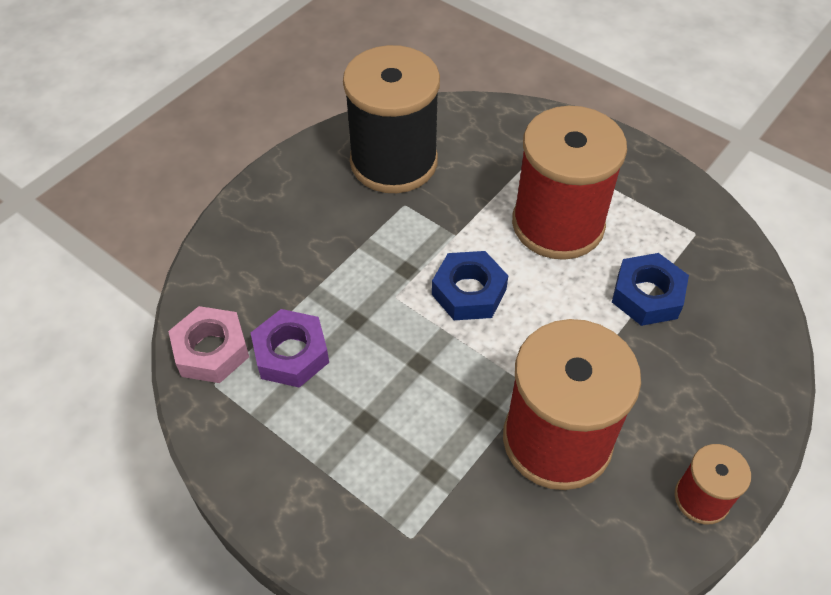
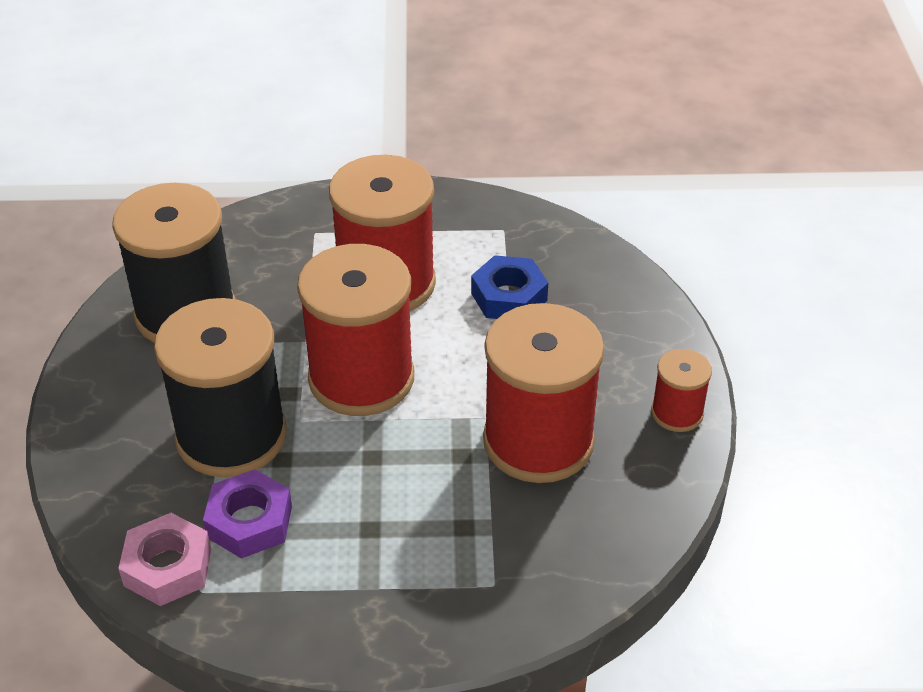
camera: 40 degrees left, 10 degrees down
blue nut [432,251,508,320] -> red spool [297,244,414,416]
none -> black spool [154,298,287,477]

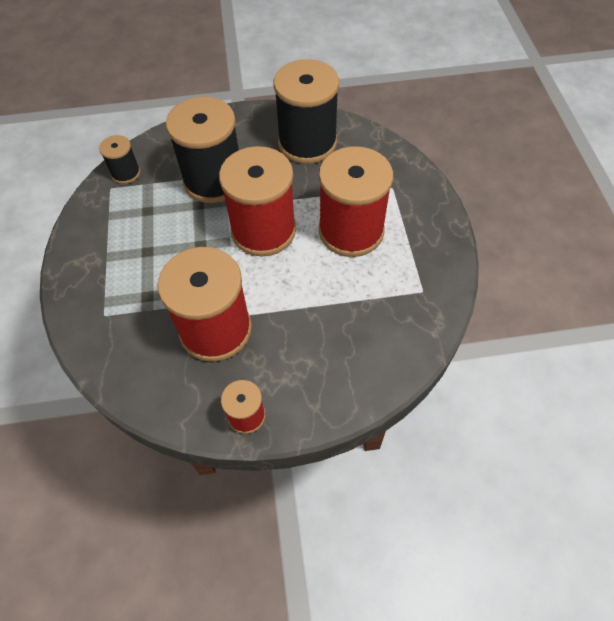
camera: 85 degrees right, 15 degrees up
pink nut [118,513,211,606] -> black spool [99,135,140,184]
purple nut [203,469,292,559] -> none
blue nut [471,255,548,319] -> none

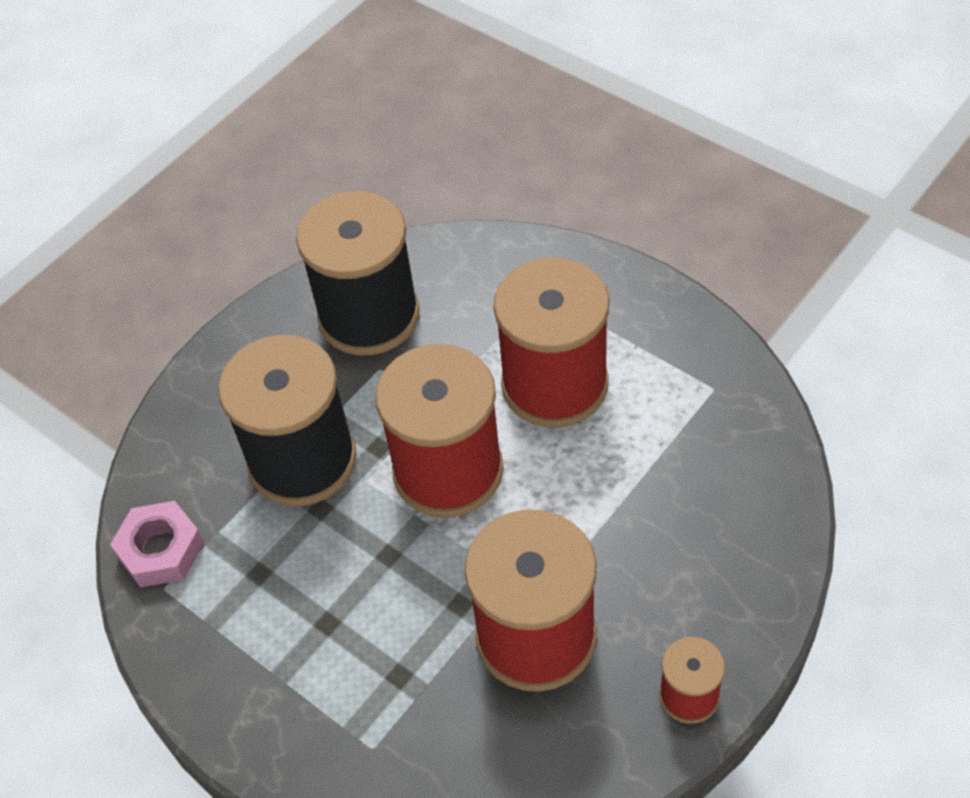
camera: 40 degrees left, 5 degrees down
black spool [99,135,140,184] -> pink nut [110,501,204,587]

